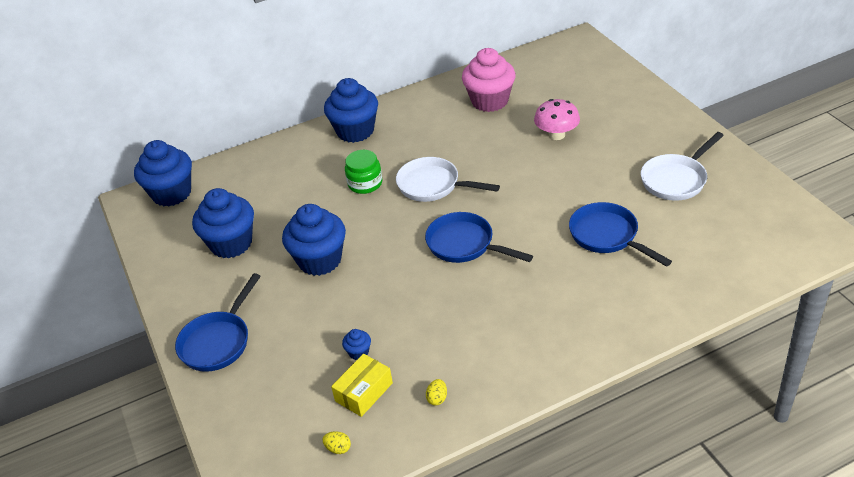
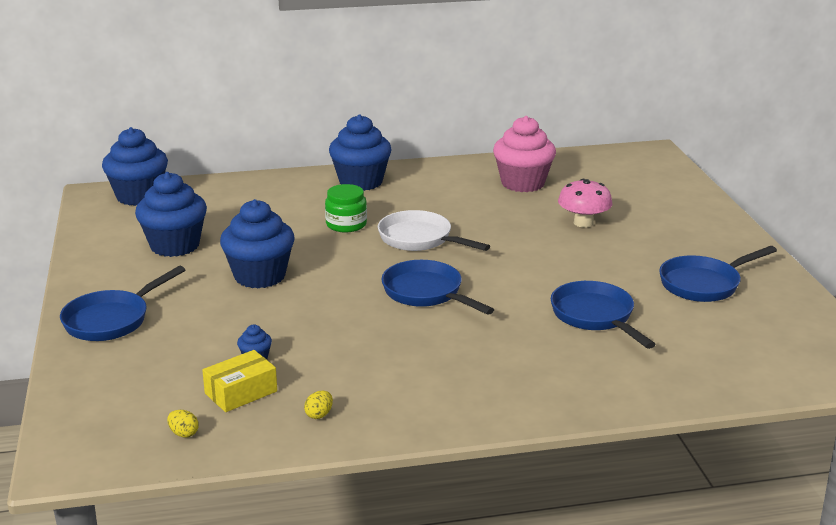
camera: 10 degrees right, 15 degrees down
white pan [641,132,724,201] -> blue pan [659,246,777,302]

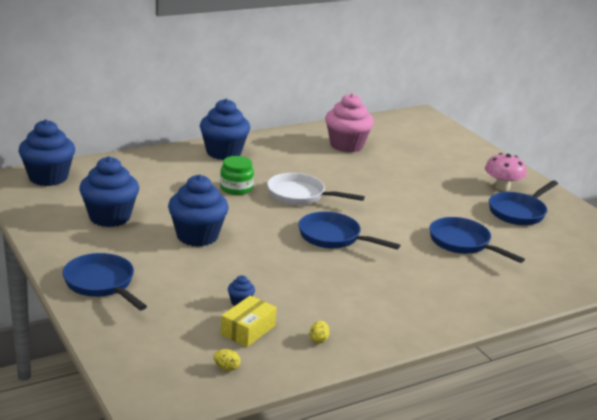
camera: 20 degrees left, 0 degrees up
blue pan [60,266,185,341] -> blue pan turned 120 degrees clockwise [63,253,147,310]
pink mushroom [558,179,613,228] -> pink mushroom moved to [485,153,527,191]

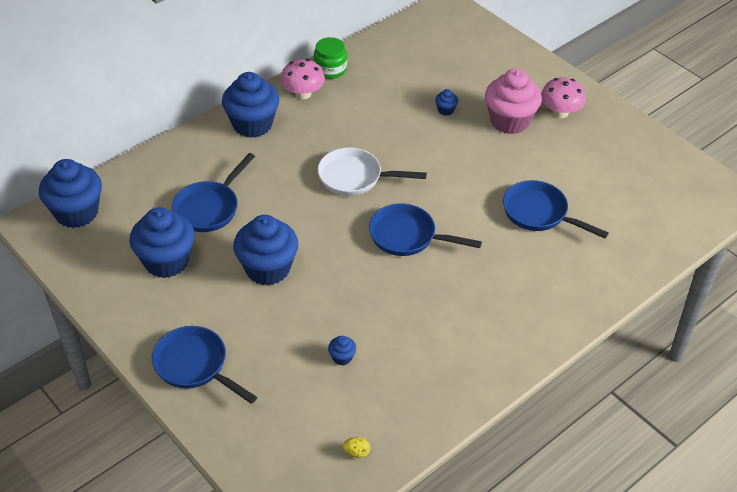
camera: 10 degrees left, 20 degrees up
green jar [220,156,254,195] -> green jar moved to [314,37,347,79]
yellow box [221,295,277,347] -> none
yellow egg [310,321,330,344] -> none
pink cupcake [325,93,374,153] -> pink cupcake moved to [485,69,542,134]
blue pan [489,180,558,225] -> blue pan moved to [172,153,255,232]
none -> pink mushroom [280,59,325,99]
none -> blue cupcake [435,89,458,115]

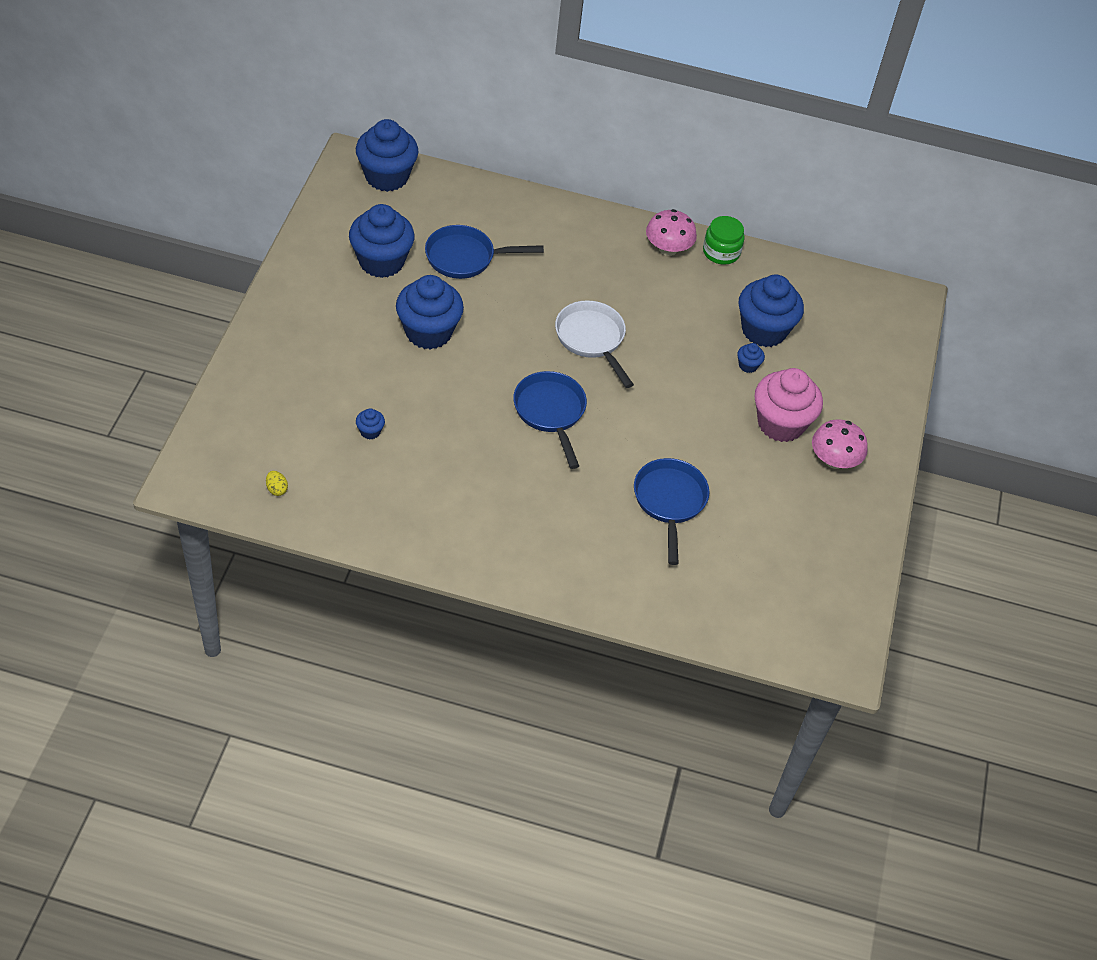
camera: 50 degrees right, 5 degrees up
blue pan [152,326,257,404] -> none
blue cupcake [222,72,279,138] -> blue cupcake moved to [739,275,804,347]

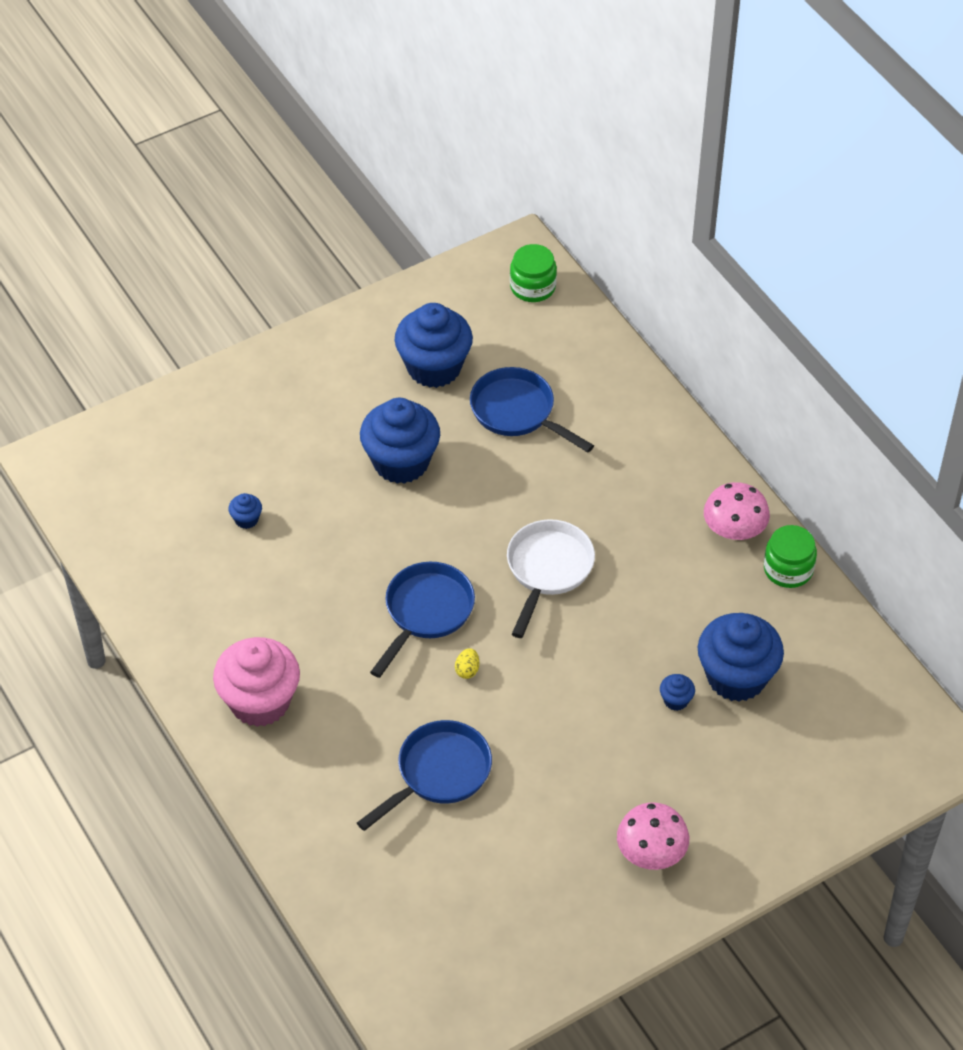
camera: 50 degrees right, 0 degrees up
yellow egg [266,471,288,496] -> yellow egg moved to [455,648,479,679]
blue cupcake [356,119,418,192] -> green jar [510,244,557,302]
pink cupcake [754,368,823,442] -> pink cupcake moved to [213,637,300,727]

